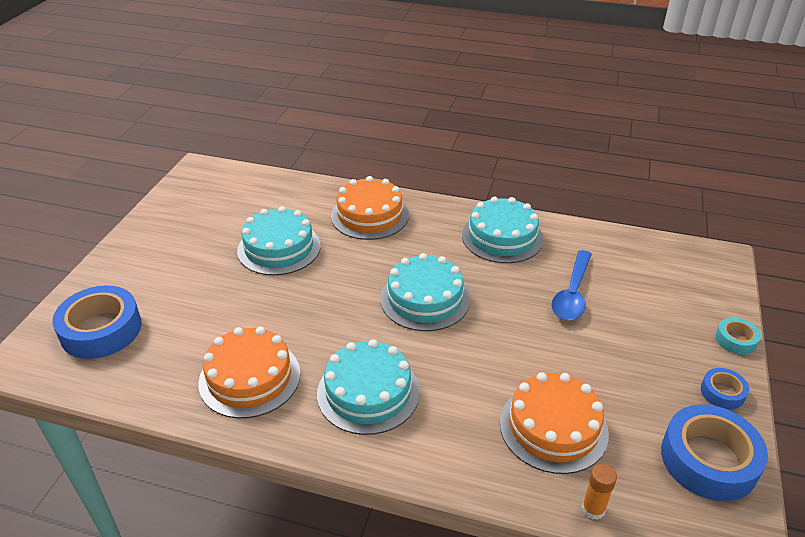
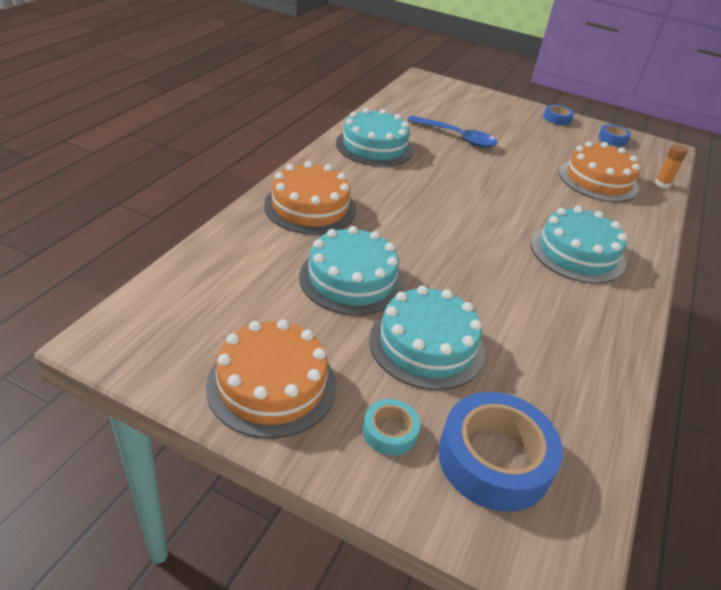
camera: 85 degrees left, 0 degrees up
orange cake [198,327,301,418] -> orange cake moved to [206,319,336,439]
turquoise cake [380,253,470,331] -> turquoise cake moved to [369,285,485,390]
blue tape [661,404,768,501] -> blue tape [598,124,631,146], size x0.50
turquoise tape [715,317,761,354] -> turquoise tape moved to [363,399,420,456]

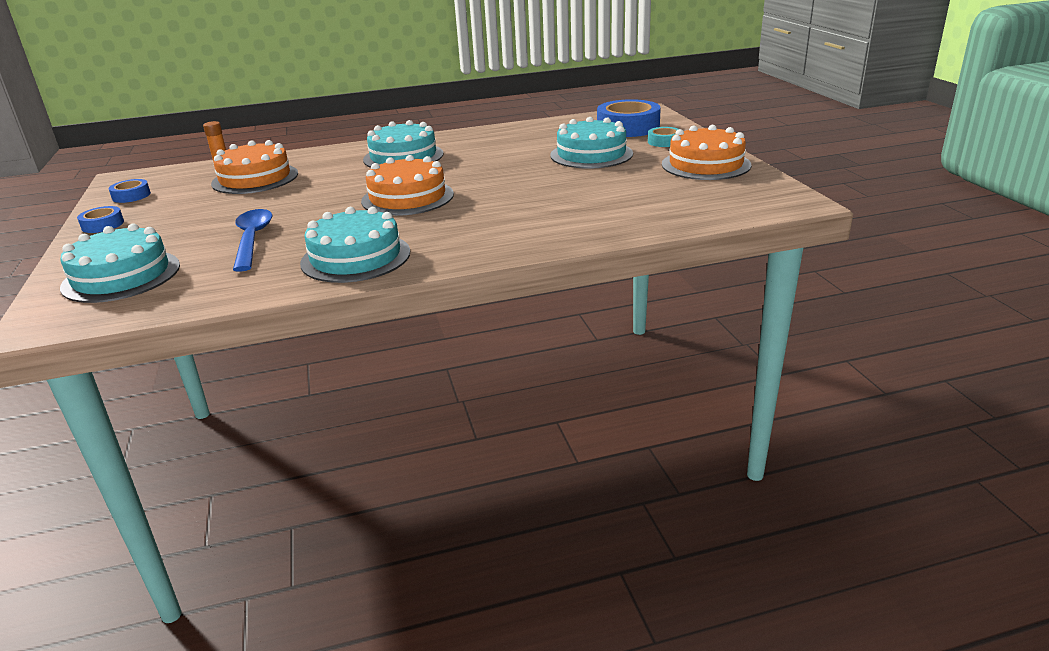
camera: 125 degrees left, 10 degrees down
orange cake [264,161,356,235] -> orange cake moved to [361,155,454,216]
turquoise cake [299,226,404,315] -> turquoise cake moved to [60,223,180,303]

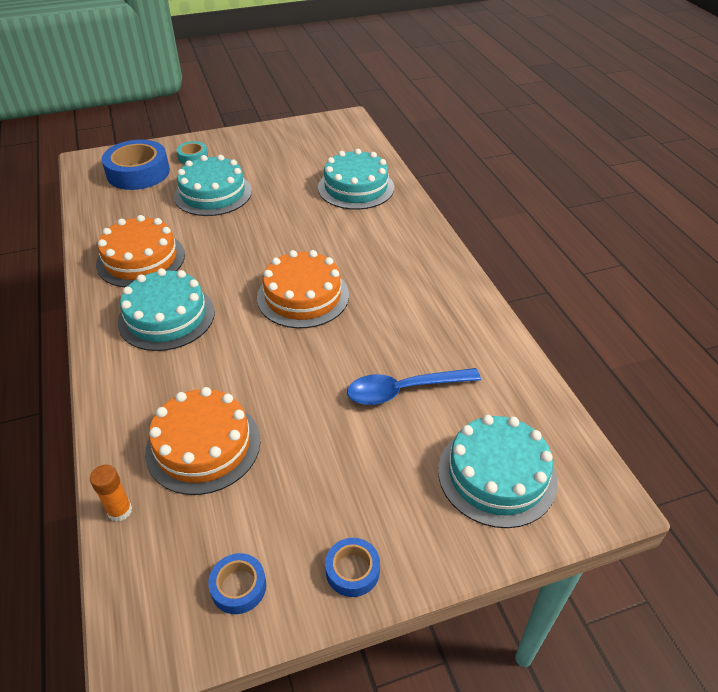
camera: 95 degrees left, 15 degrees up
turquoise cake [300,207,410,283] -> turquoise cake moved to [318,149,394,210]
orange cake [662,125,752,180] -> orange cake moved to [96,215,185,287]

